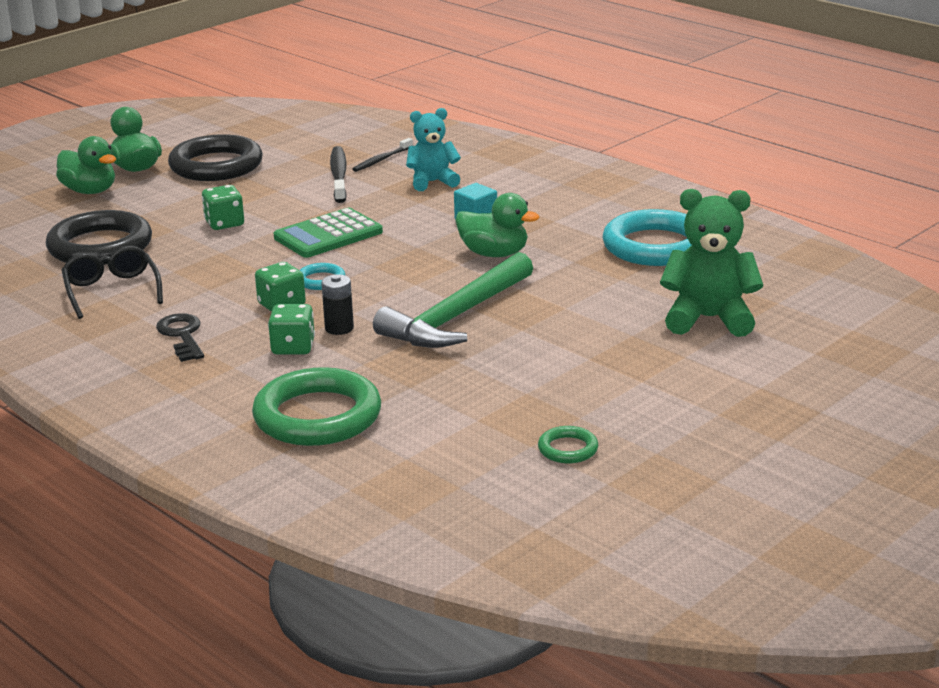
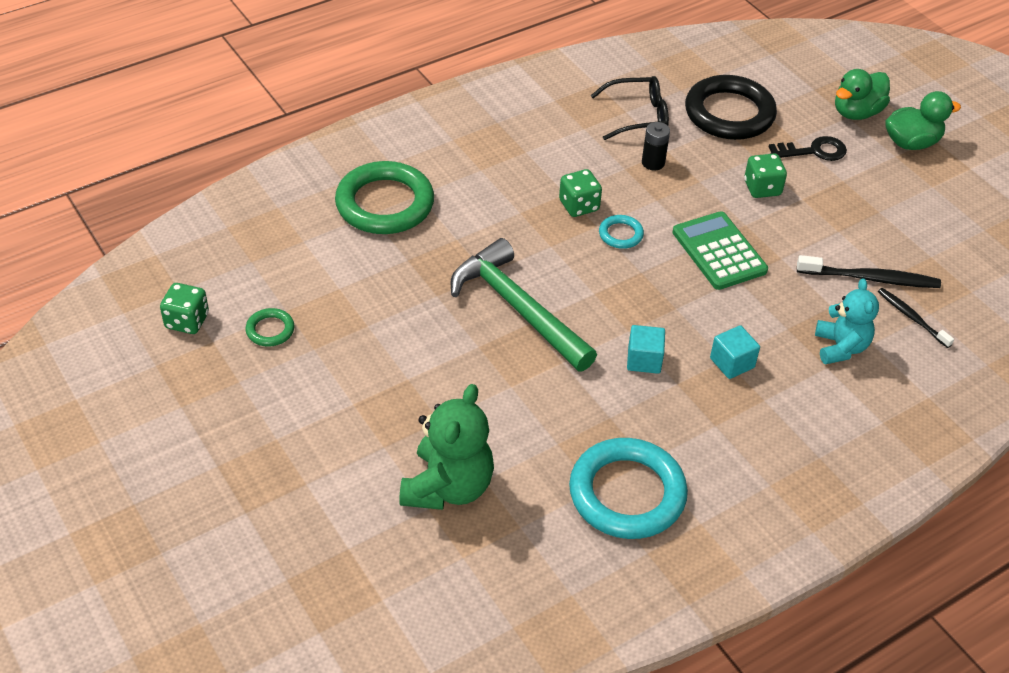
camera: 100 degrees right, 20 degrees up
black key [156,313,204,362] -> black key moved to [768,136,847,161]
black ring [168,134,263,181] -> none
green dice [268,304,315,355] -> green dice moved to [160,283,209,334]
black battery [321,274,354,335] -> black battery moved to [642,122,670,170]
green duck [455,193,539,257] -> turquoise cube [627,325,665,374]

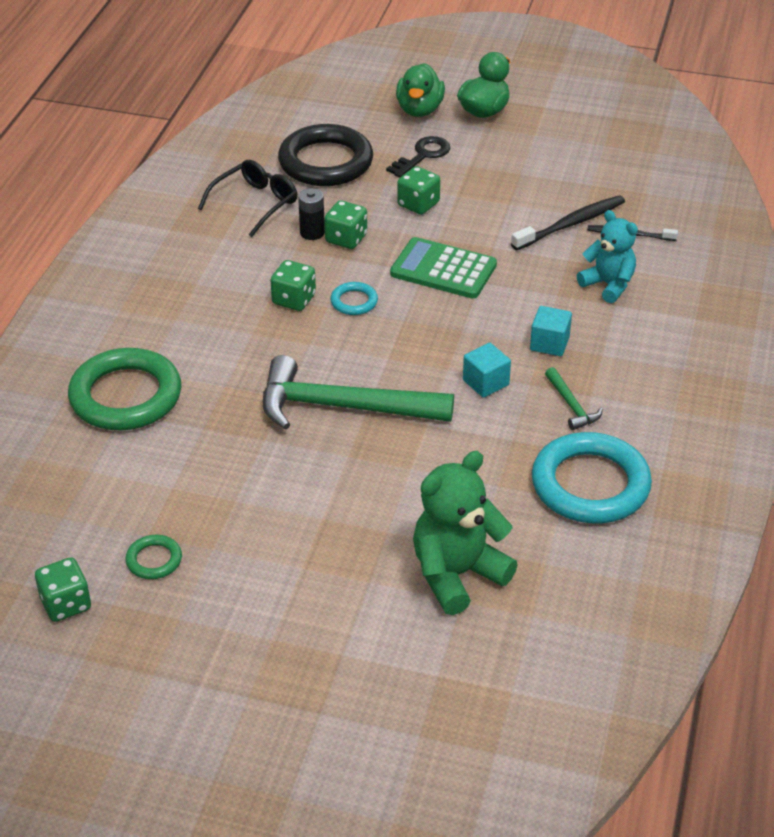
camera: 40 degrees left, 5 degrees down
green teddy bear [399,384,494,510] -> green teddy bear turned 105 degrees counterclockwise [413,451,518,615]
none -> green dice [324,200,367,249]
none -> green hammer [545,367,603,430]

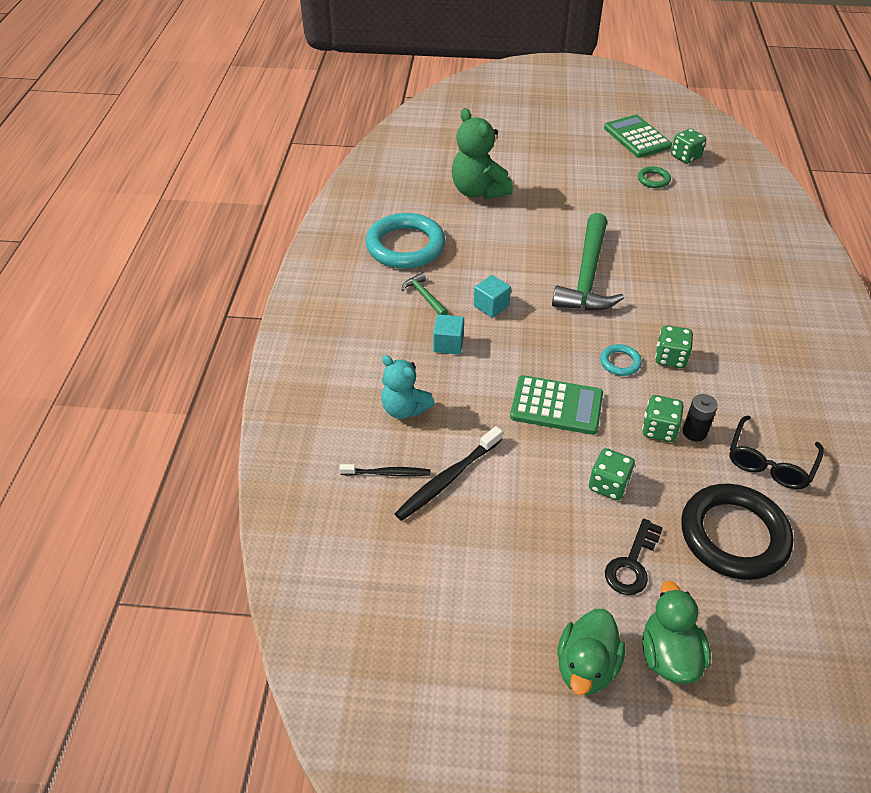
camera: 170 degrees right, 5 degrees up
green ring [68,348,181,430] -> none
green hammer [263,355,454,430] -> green hammer turned 105 degrees clockwise [552,213,624,311]
green teddy bear [413,451,518,615] -> green teddy bear turned 105 degrees clockwise [452,108,513,199]
none -> green calculator [604,115,672,158]

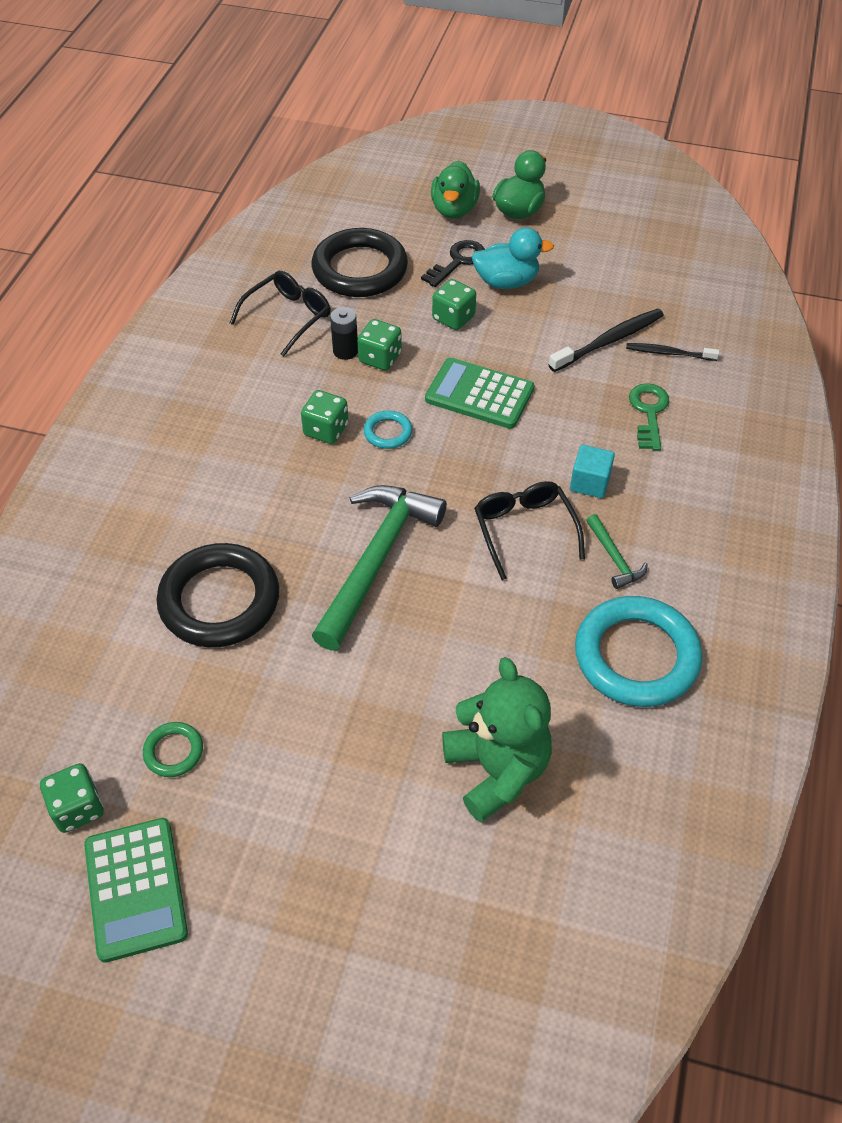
camera: 170 degrees left, 5 degrees up
turquoise teddy bear [381,355,435,419] -> green key [629,383,669,450]
turquoise cube [474,275,511,318] -> black glasses [474,481,585,580]
none -> black ring [156,543,279,647]
none -> turquoise duck [472,227,554,289]

